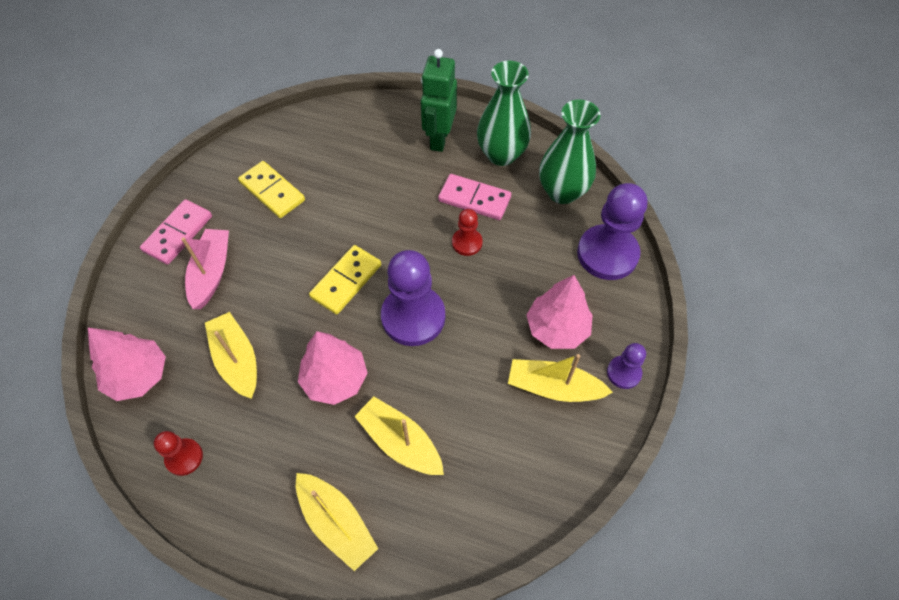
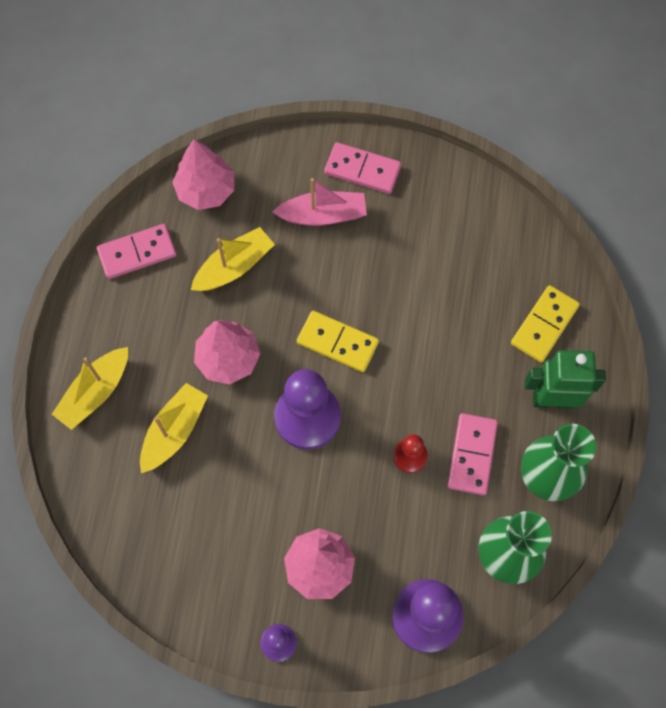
camera: 80 degrees right, 10 degrees up
red pawn [154,431,203,476] -> pink domino [97,224,177,279]
yellow domino [238,161,305,218] -> yellow domino moved to [511,285,580,362]
yellow boat [508,354,613,402] -> none

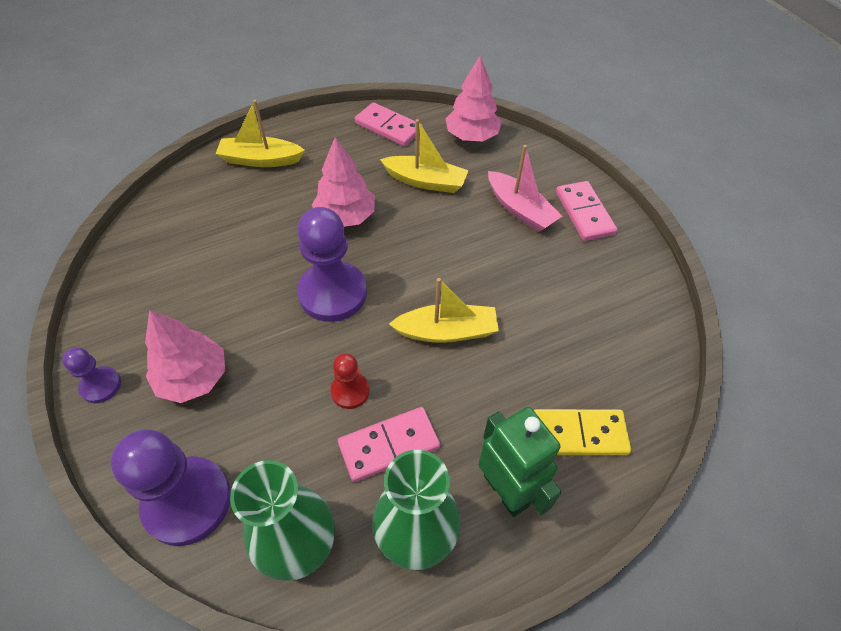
camera: 55 degrees right, 15 degrees down
yellow boat [140,383,208,473] -> yellow boat moved to [389,278,499,343]
yellow domino [297,311,379,372] -> none

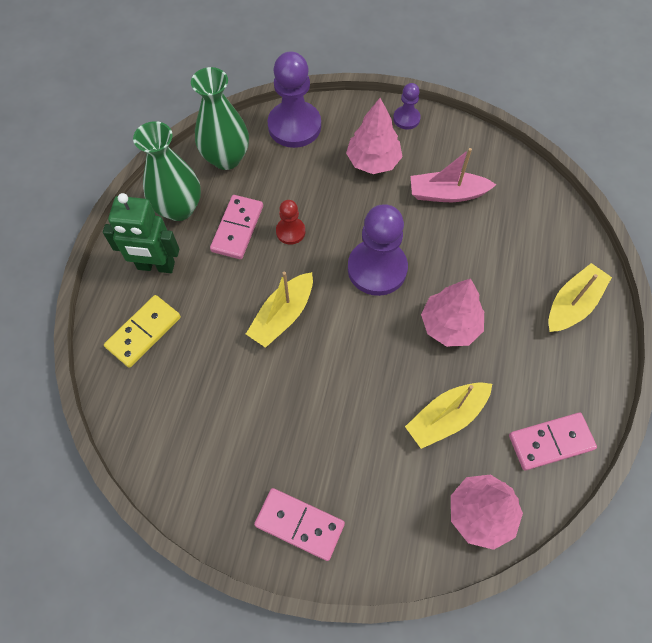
camera: 130 degrees right, 10 degrees up
pink boat [488,145,562,232] -> pink boat moved to [411,148,497,202]

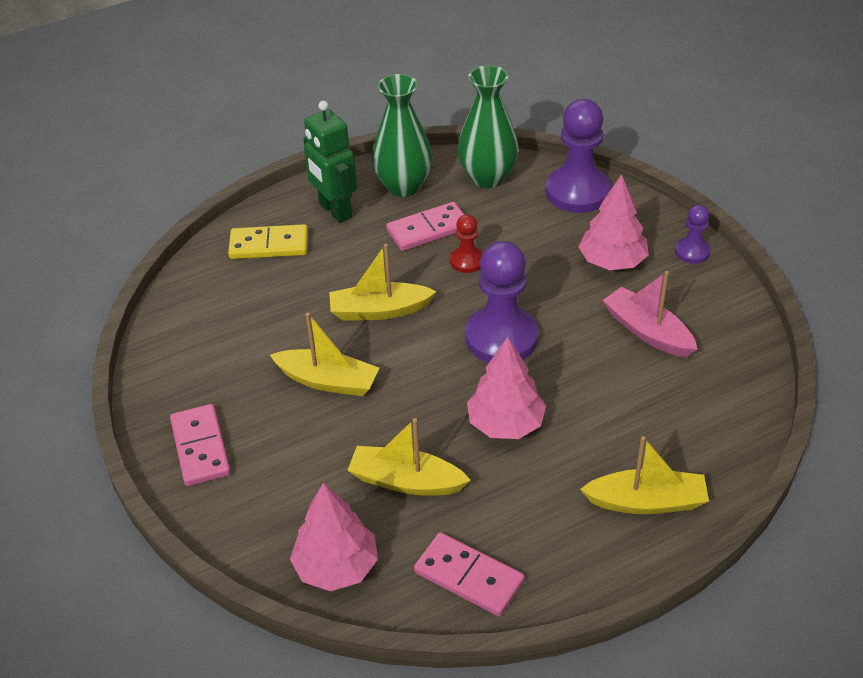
camera: 50 degrees right, 20 degrees down
none -> yellow boat [270,313,380,396]

